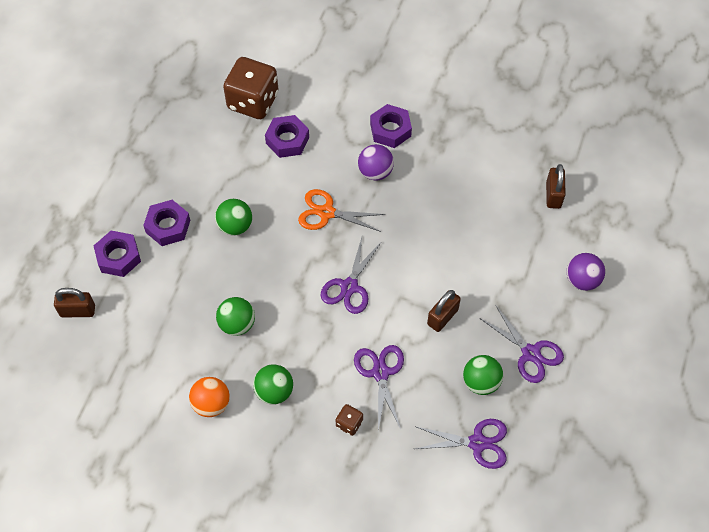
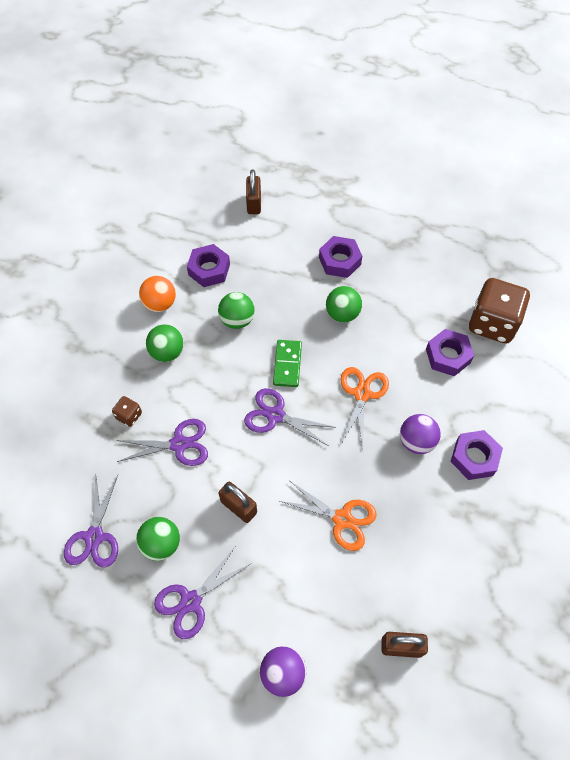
camera: 90 degrees right, 0 degrees up
purple nut [94,231,141,277] -> purple nut moved to [187,244,230,287]
none -> green domino [273,340,302,387]
none -> orange scissors [280,481,377,551]

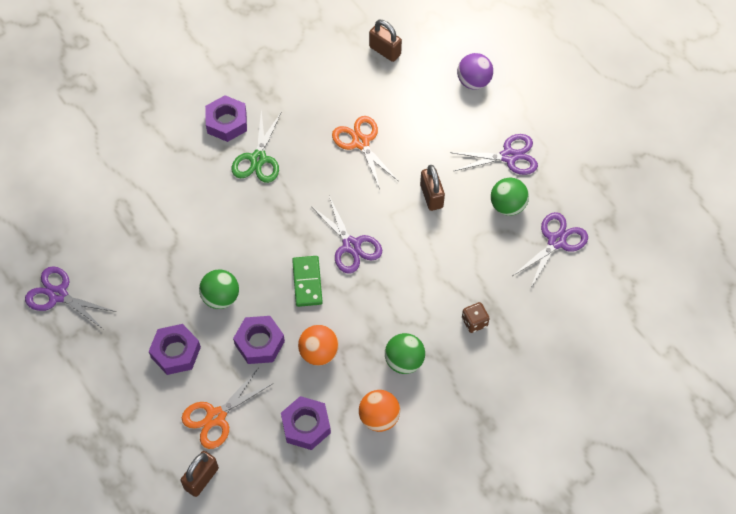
camera: 145 degrees left, 0 degrees up
purple scissors [116,419,208,466] -> purple scissors moved to [25,266,116,329]
green ball [218,292,255,329] -> orange ball [298,325,339,366]
green domino [273,340,302,387] -> green domino turned 45 degrees counterclockwise [292,256,323,307]
orange scissors [341,367,389,450] -> orange scissors moved to [182,369,272,449]
purple ball [400,414,441,454] -> green scissors [231,110,282,183]
purple nut [426,329,474,376] -> purple nut moved to [233,316,285,364]
brown dice [469,278,530,343] -> none

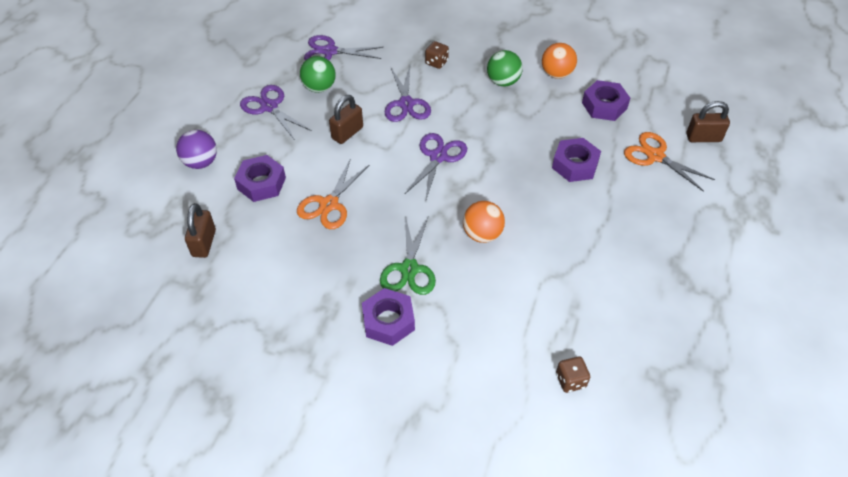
camera: 125 degrees left, 10 degrees down
purple scissors [25,266,116,329] -> purple scissors moved to [384,66,431,122]
purple nut [149,324,201,375] -> purple nut moved to [234,155,286,202]
orange scissors [182,369,272,449] -> orange scissors turned 150 degrees counterclockwise [624,132,715,192]
green ball [199,269,239,309] -> none
green scissors [231,110,282,183] -> green scissors turned 120 degrees clockwise [380,216,436,295]
green domino [292,256,323,307] -> none
orange ball [298,325,339,366] -> orange ball moved to [463,201,505,243]
none -> brown dice [556,356,590,393]

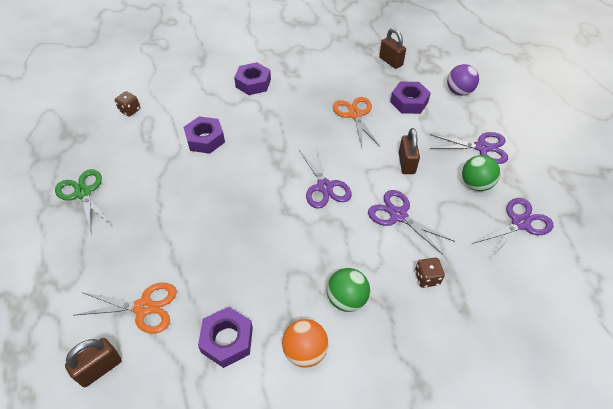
camera: 140 degrees right, 0 degrees up
green scissors [380,216,436,295] -> green scissors moved to [55,169,112,234]
orange ball [463,201,505,243] -> none
purple nut [552,138,601,182] -> purple nut moved to [183,116,225,154]

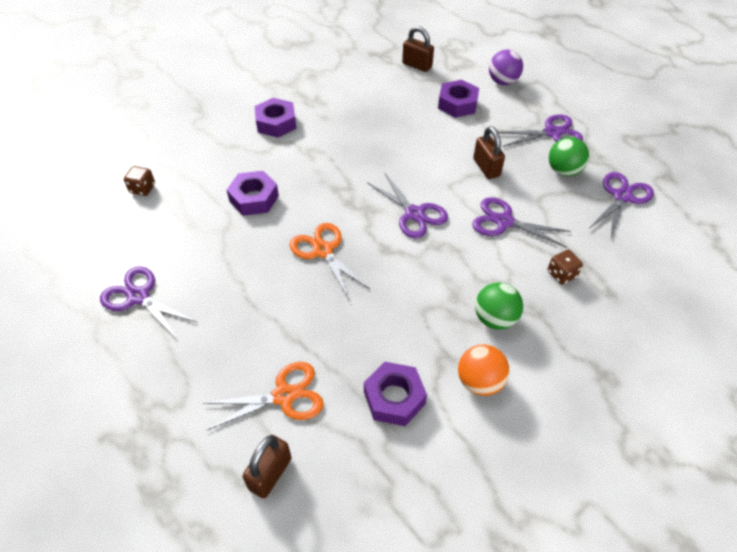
camera: 20 degrees left, 0 degrees up
green scissors [55,169,112,234] -> purple scissors [100,267,197,340]
orange scissors [333,97,380,147] -> orange scissors moved to [290,223,370,300]

